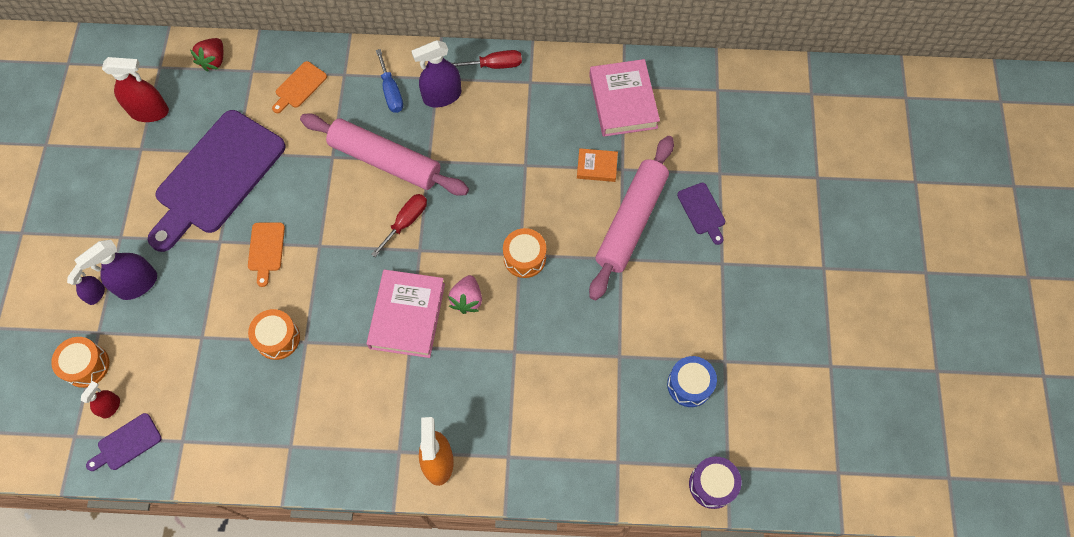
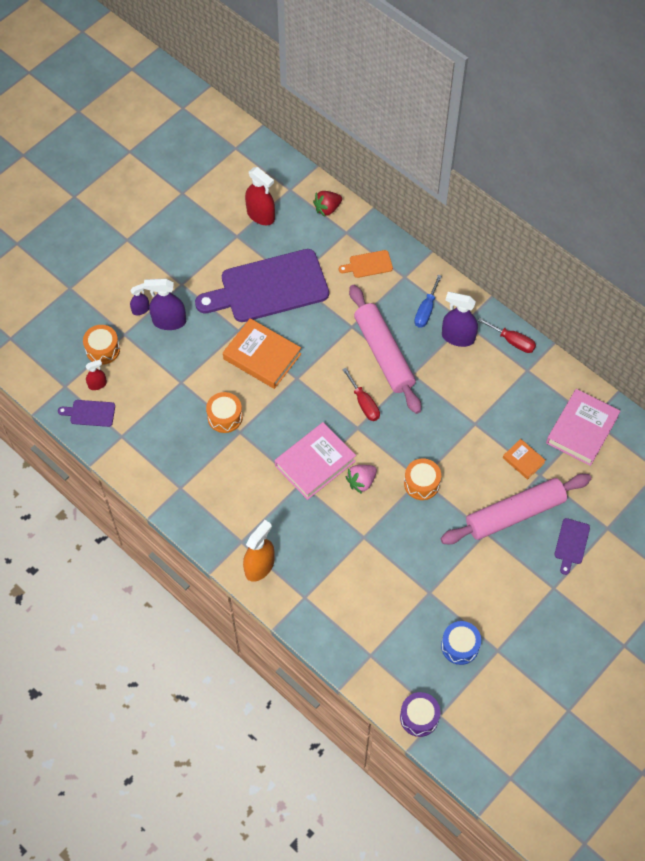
camera: 40 degrees right, 5 degrees down
orange cutting board [248,223,285,287] -> orange book [223,318,301,389]
red screwdriver [371,194,427,257] -> red screwdriver turned 75 degrees clockwise [342,368,380,421]

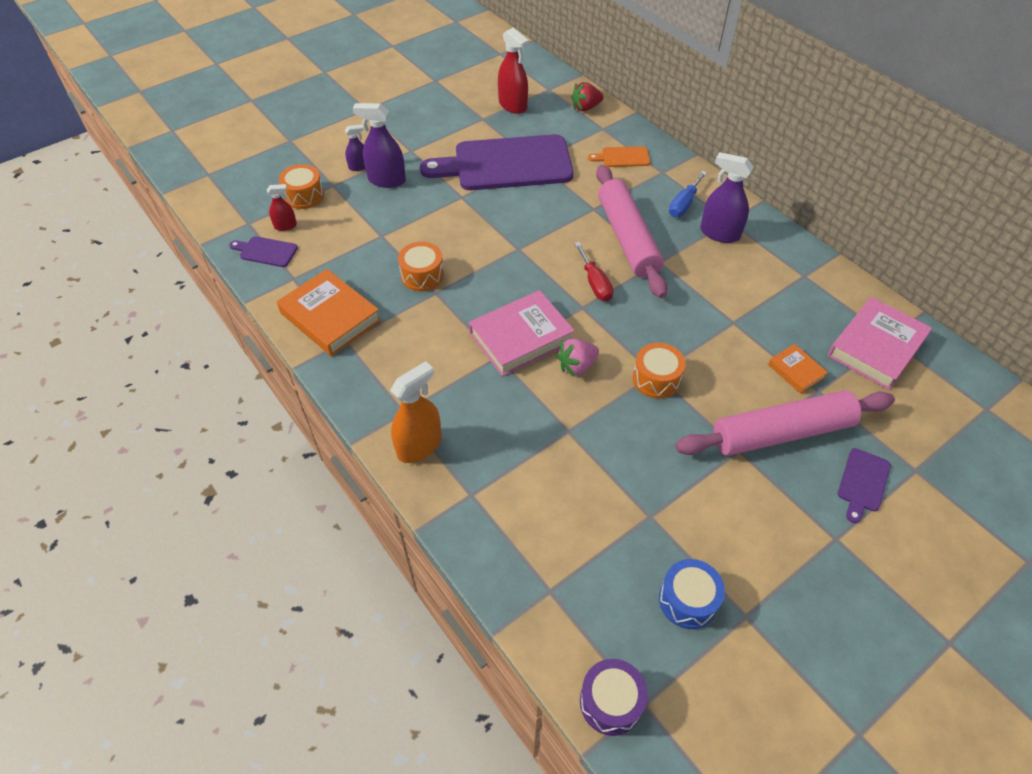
camera: 10 degrees right, 10 degrees down
orange book [223,318,301,389] -> orange book moved to [277,269,381,356]
red screwdriver [478,318,536,353] -> none

